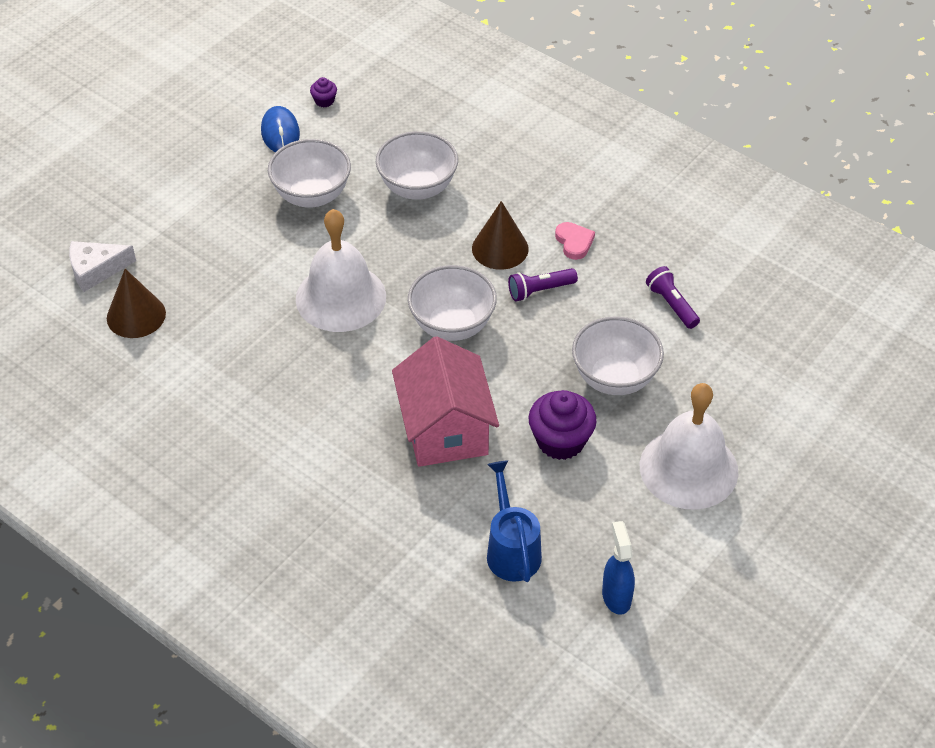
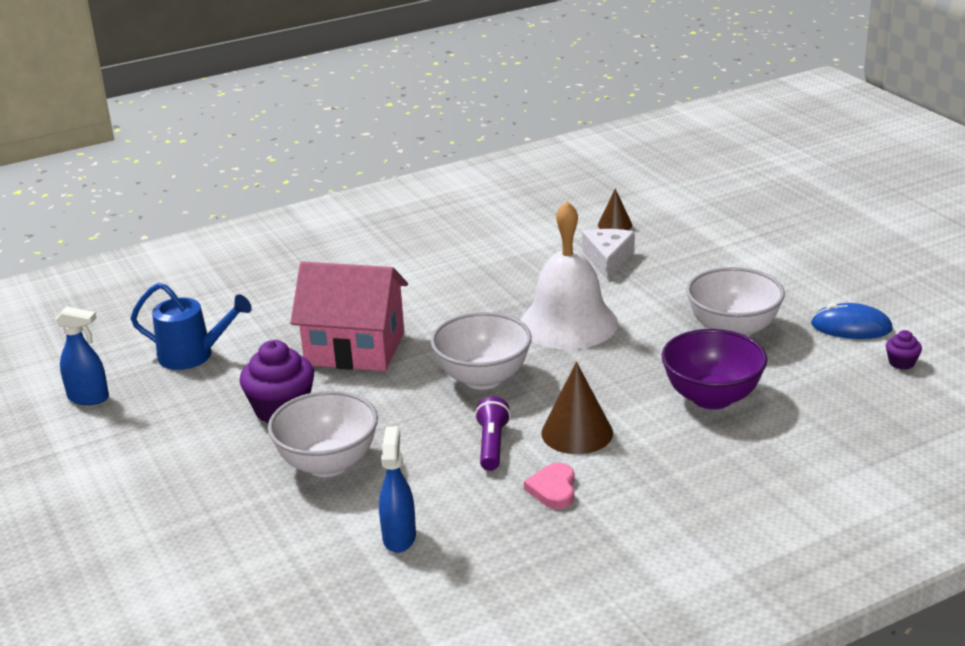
camera: 115 degrees right, 20 degrees down
white cheese [69,241,136,292] -> white cheese moved to [582,229,635,280]
brown cone [107,269,166,338] -> brown cone [598,189,632,230], size x0.61
white bowl [376,131,458,200] -> purple bowl [661,329,768,409]
pink heart [555,222,595,260] -> pink heart turned 90 degrees clockwise [524,463,575,509]
white bell [640,383,738,510] -> none
purple flashlight [646,266,700,329] -> blue spray bottle [379,426,416,553]

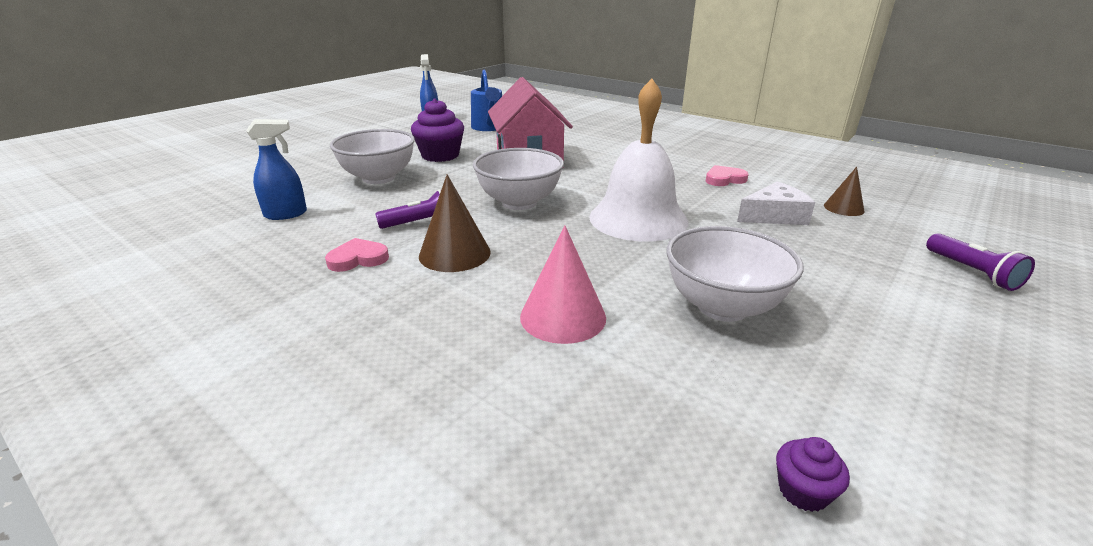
camera: 65 degrees right, 0 degrees up
purple bowl [661,329,768,409] -> pink cone [520,225,606,344]
blue mouse [811,303,893,339] -> none
none -> pink heart [706,165,749,186]
none -> purple flashlight [926,233,1035,291]

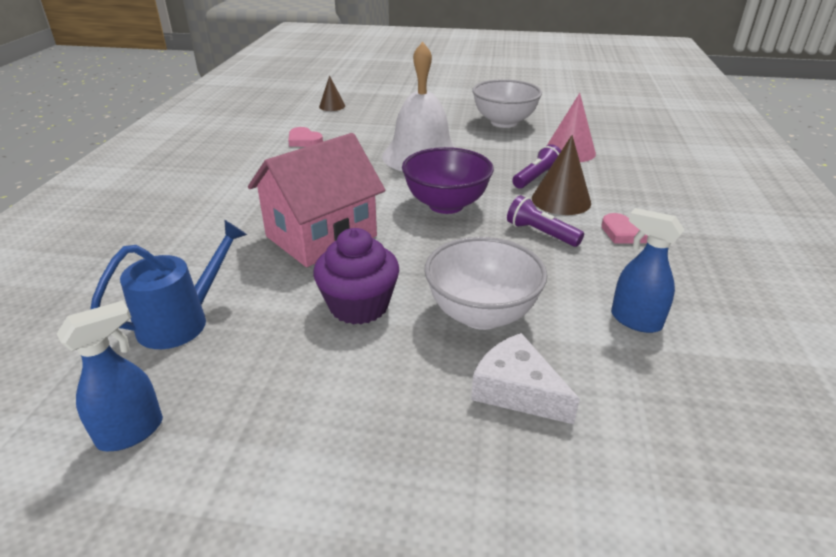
camera: 120 degrees left, 5 degrees up
white bowl [473,148,564,210] -> purple bowl [402,147,494,214]
white cheese [737,181,815,225] -> white cheese moved to [471,333,580,424]
purple cupcake [776,437,850,512] -> none
purple flashlight [926,233,1035,291] -> purple flashlight moved to [512,144,562,189]

